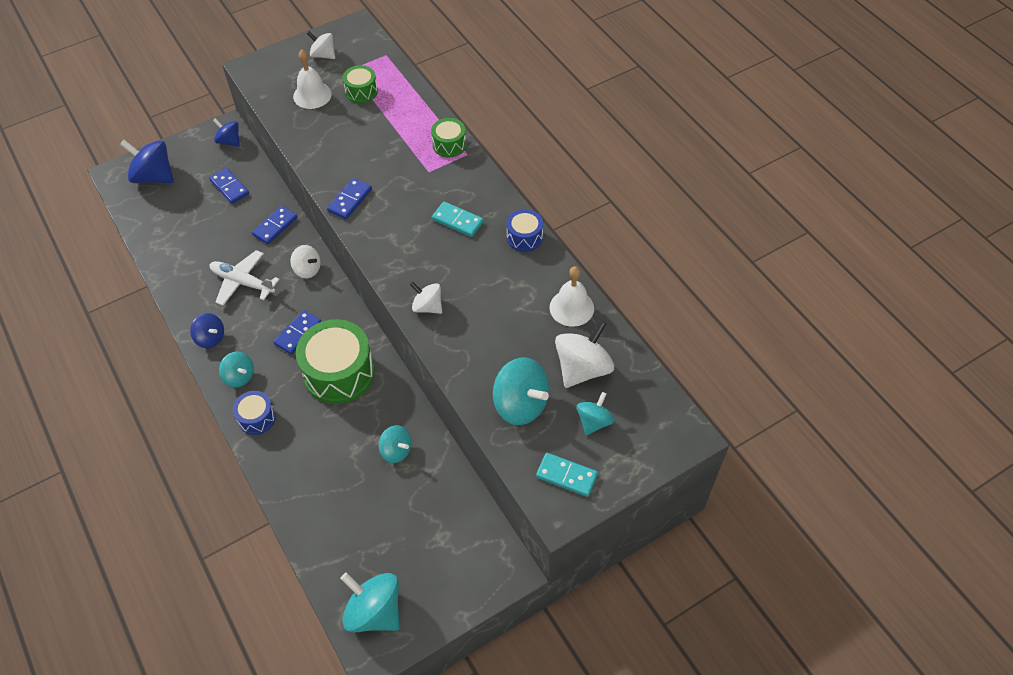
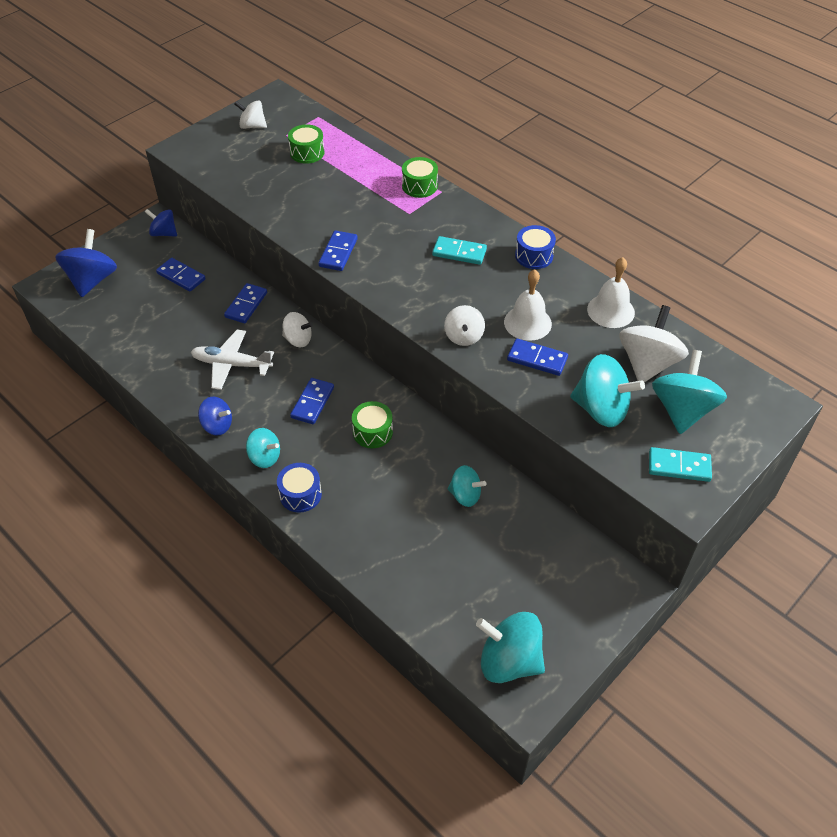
camera: 15 degrees left, 5 degrees down
blue spinning top [120,140,174,183] -> blue spinning top turned 90 degrees clockwise [55,229,117,297]
white bell [293,50,332,109] -> white bell moved to [504,269,552,341]
green drum [296,319,375,404] -> green drum [352,401,393,448], size x0.51
white spinning top [410,282,442,314] -> white spinning top turned 105 degrees counterclockwise [444,305,485,346]
turquoise spinning top [577,392,614,435] -> turquoise spinning top [652,350,727,434], size x1.68
none -> blue domino [507,339,568,376]

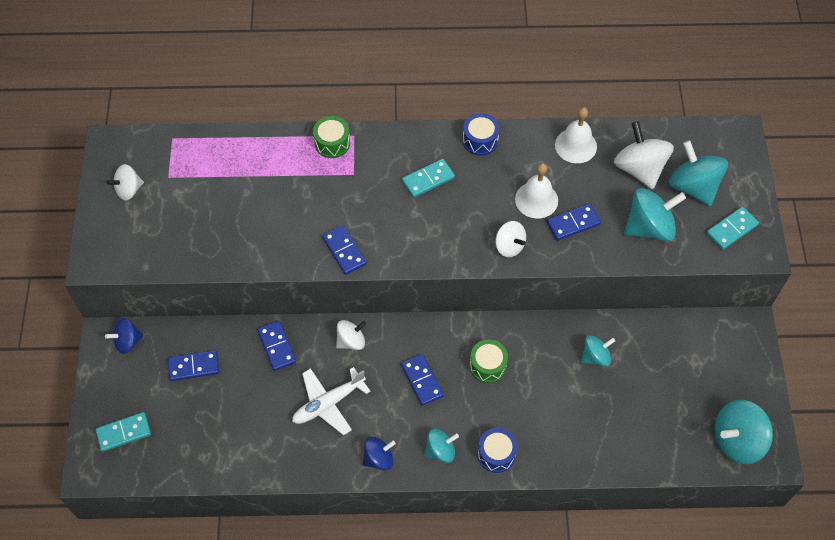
camera: 45 degrees left, 10 degrees up
blue spinning top [55,229,117,297] -> turquoise domino [96,412,151,452]
green drum [288,124,325,164] -> none

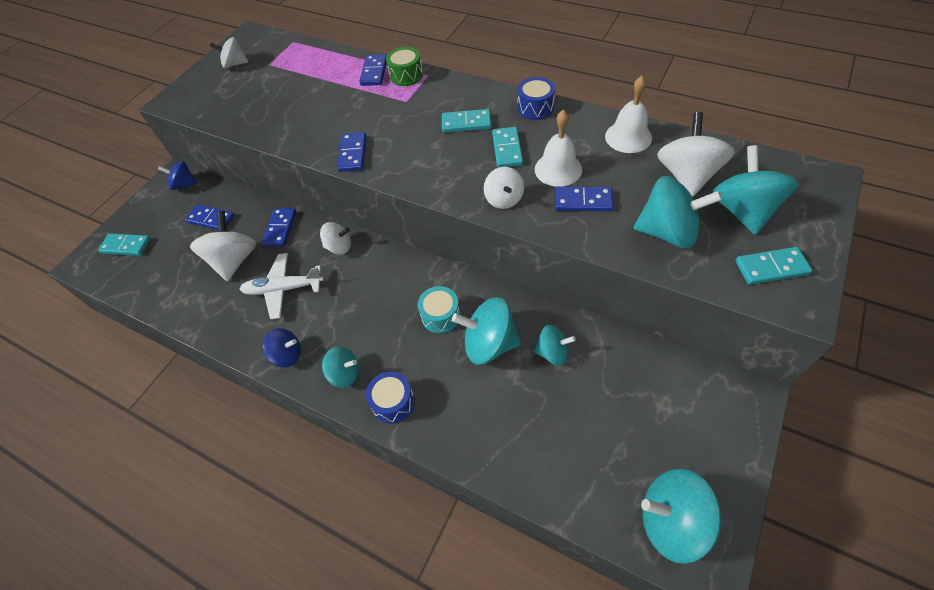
camera: 35 degrees right, 5 degrees down
blue domino [401,354,444,406] -> blue domino moved to [359,54,387,86]
green drum [470,340,508,383] -> turquoise drum [418,286,460,333]
none -> white spinning top [190,211,256,281]
none -> turquoise spinning top [452,297,521,365]
none -> turquoise domino [492,127,523,168]

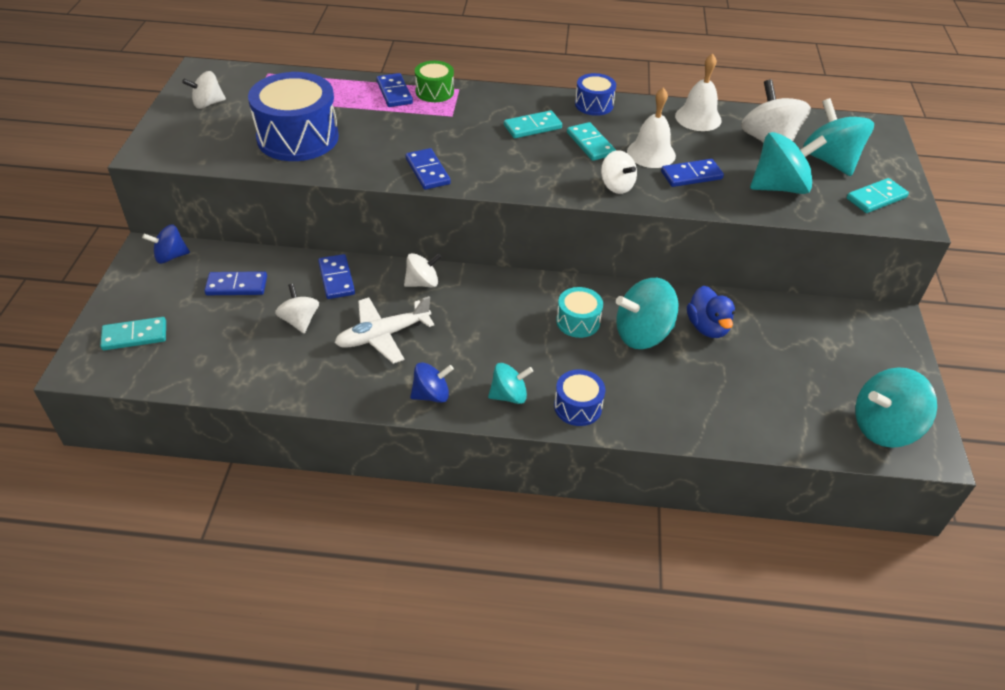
camera: 30 degrees left, 10 degrees down
white spinning top [190,211,256,281] -> white spinning top [275,284,319,333], size x0.59
turquoise spinning top [534,325,576,366] -> blue duck [687,286,735,338]
none -> blue drum [248,72,339,161]

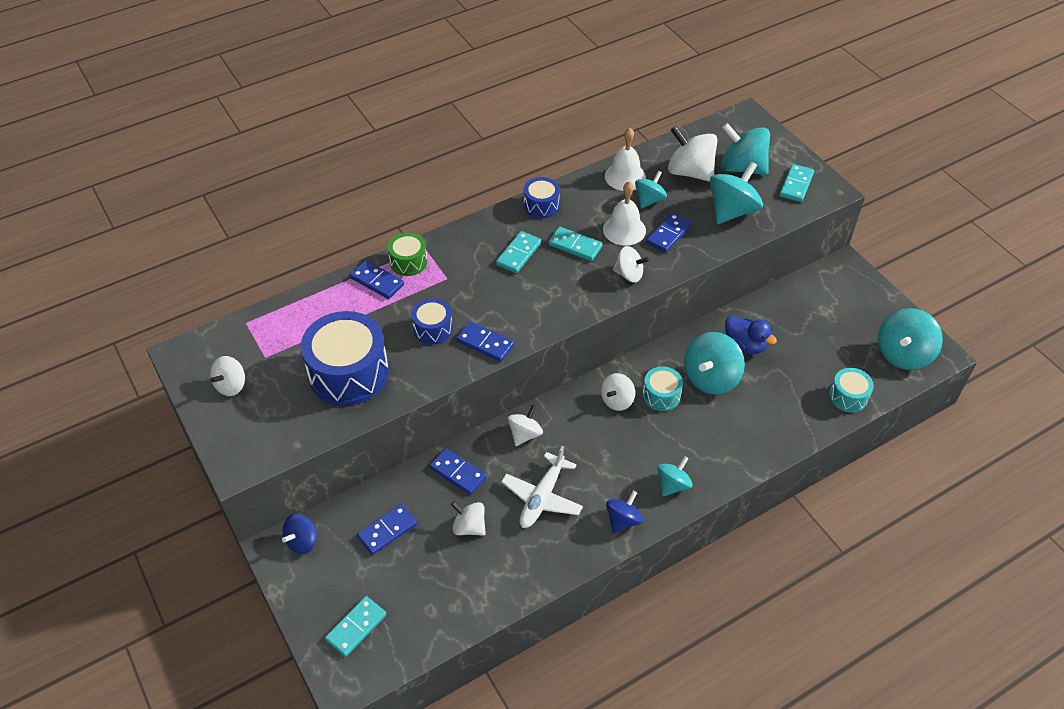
camera: 35 degrees left, 5 degrees up
blue drum [554,369,605,426] -> blue drum moved to [411,298,453,344]
none -> white spinning top [601,373,635,411]
none -> turquoise spinning top [635,171,667,208]
none -> turquoise drum [829,368,874,413]

